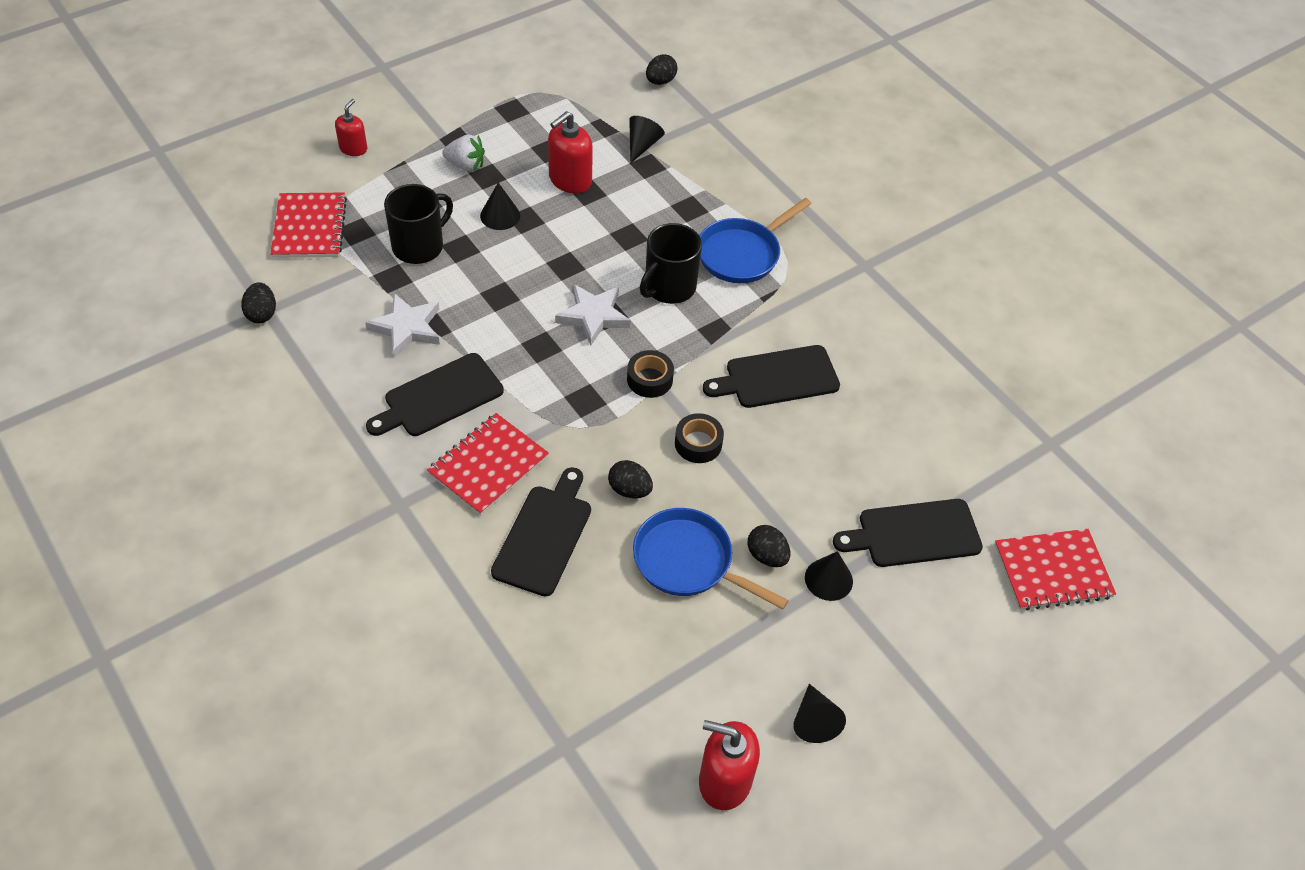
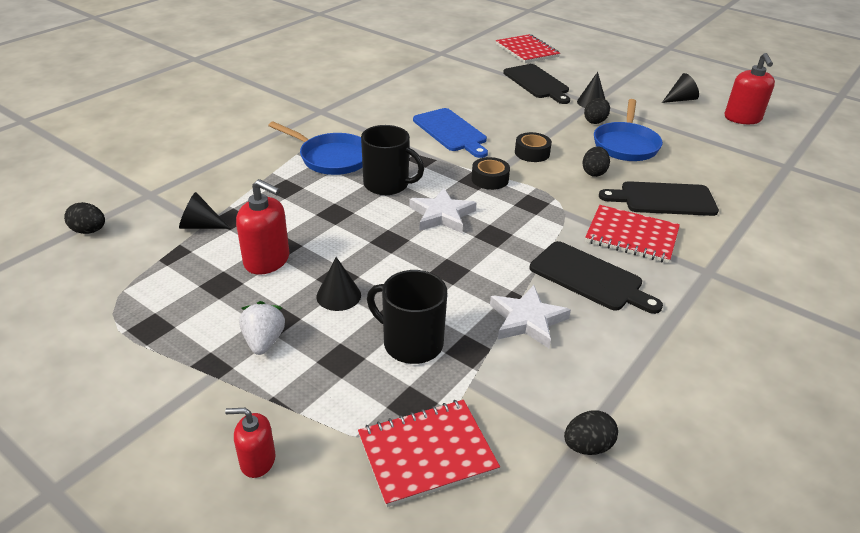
camera: 105 degrees left, 15 degrees down
black cutting board [703,345,840,408] -> blue cutting board [413,108,488,158]

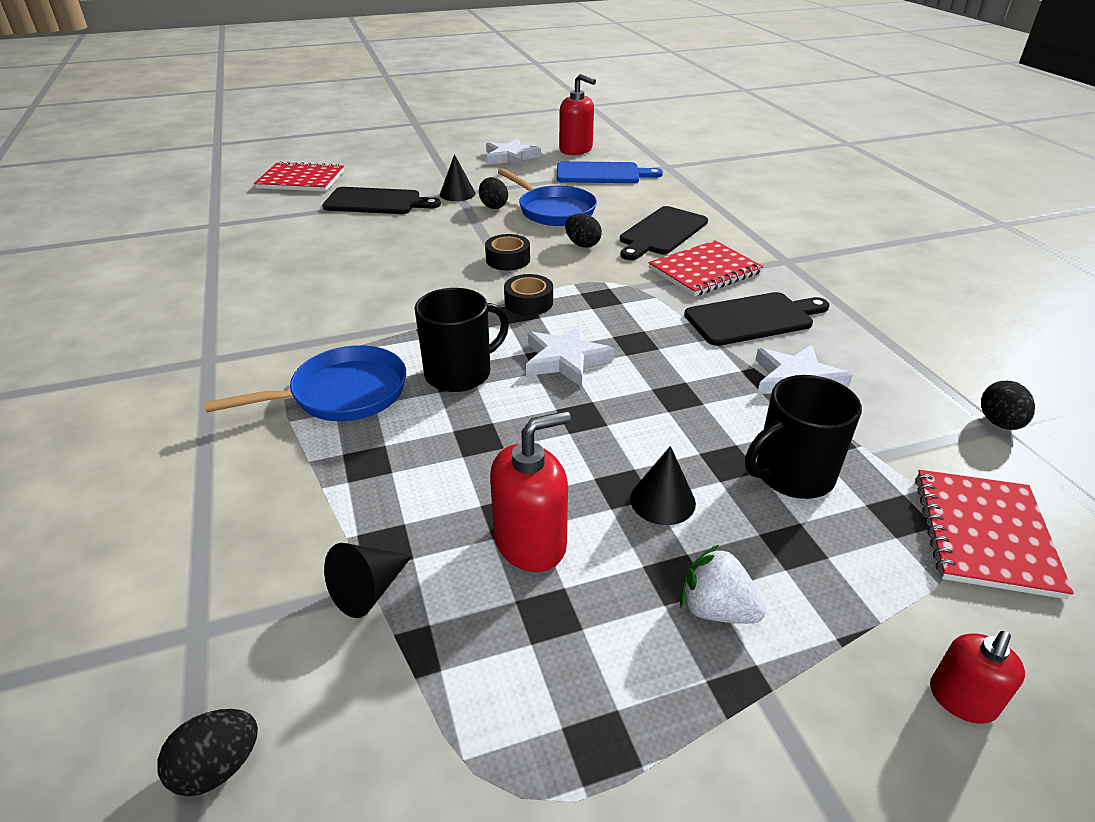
camera: 55 degrees left, 0 degrees up
blue cutting board [413,108,488,158] -> blue cutting board moved to [557,161,663,183]
black cone [662,73,699,103] -> white star [486,138,541,168]

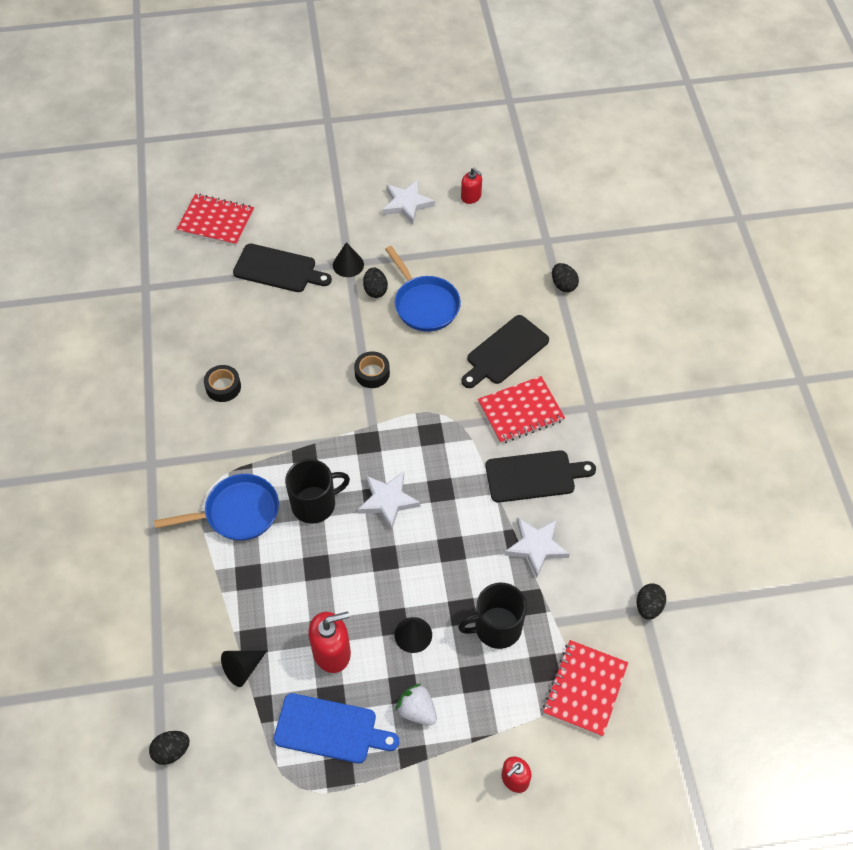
camera: 10 degrees right, 20 degrees up
black tape [504,274,553,316] -> black tape moved to [204,365,241,402]
blue cutting board [557,161,663,183] -> blue cutting board moved to [274,693,399,763]
red soap dispenser [559,74,596,155] -> red soap dispenser [461,168,482,204], size x0.62
black egg [565,213,602,248] -> black egg moved to [552,263,579,292]

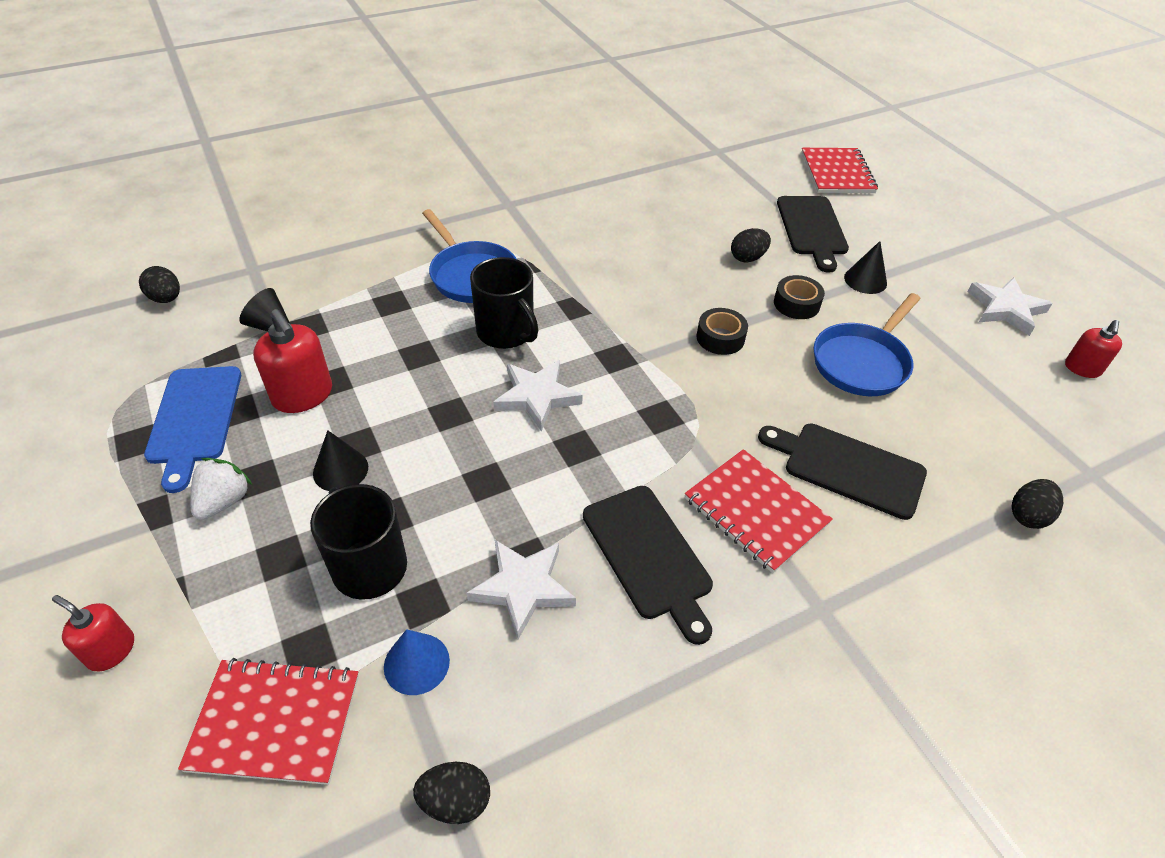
camera: 70 degrees right, 10 degrees down
black tape [204,365,241,402] -> black tape moved to [774,275,825,319]
black egg [363,267,388,298] -> black egg moved to [731,228,771,263]
none -> blue cone [384,629,450,695]

